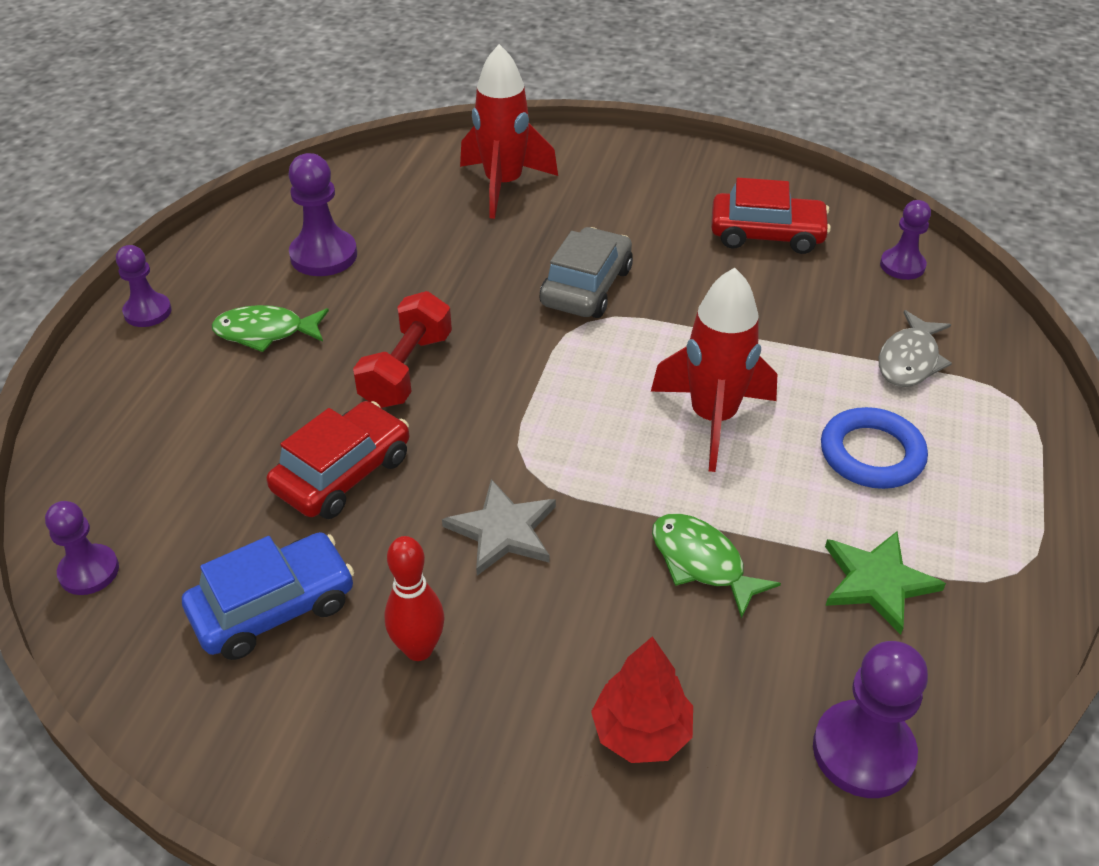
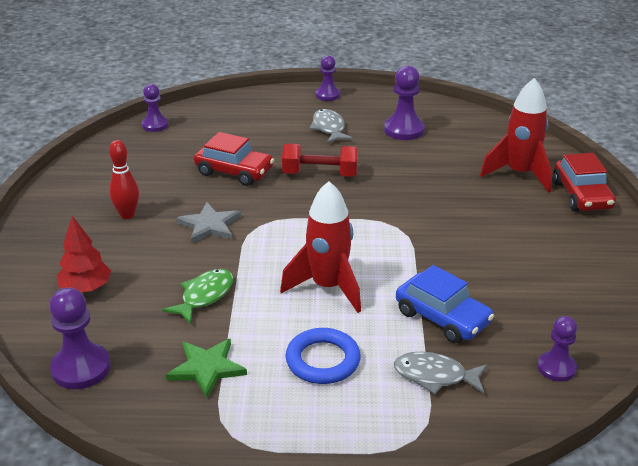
camera: 75 degrees right, 10 degrees down
blue car [182,532,354,660] -> blue car moved to [396,265,494,343]
green fish [212,305,329,352] -> grey fish [310,109,353,143]
grey car [540,227,633,318] -> none
red car [711,178,831,254] -> red car moved to [553,153,616,211]

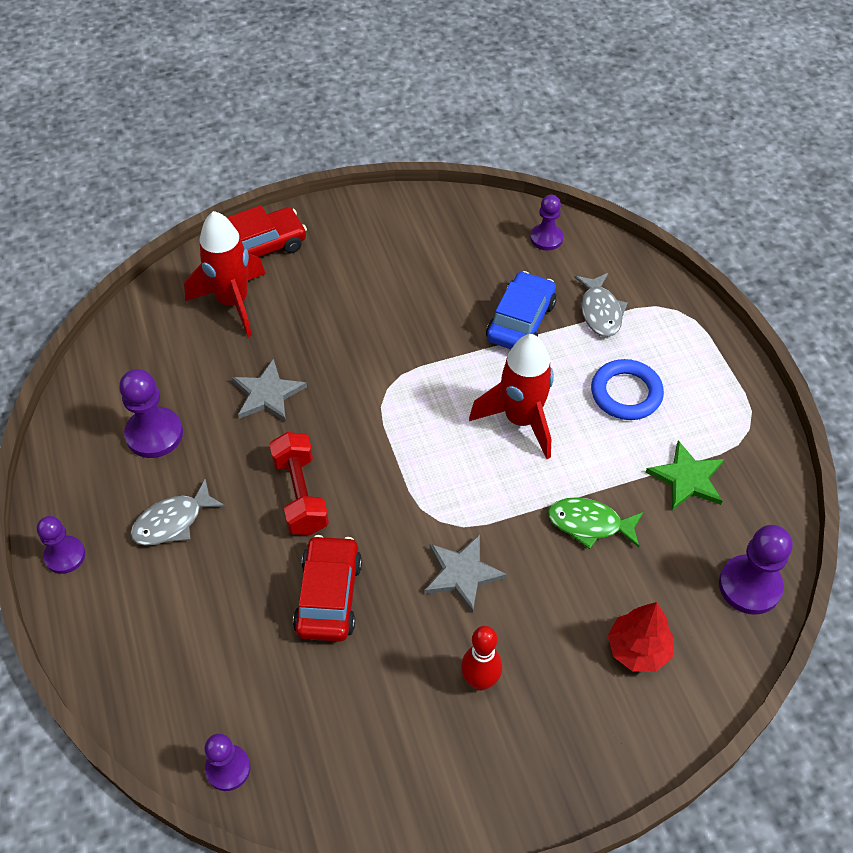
camera: 110 degrees left, 20 degrees up
none -> grey star [232,358,307,422]

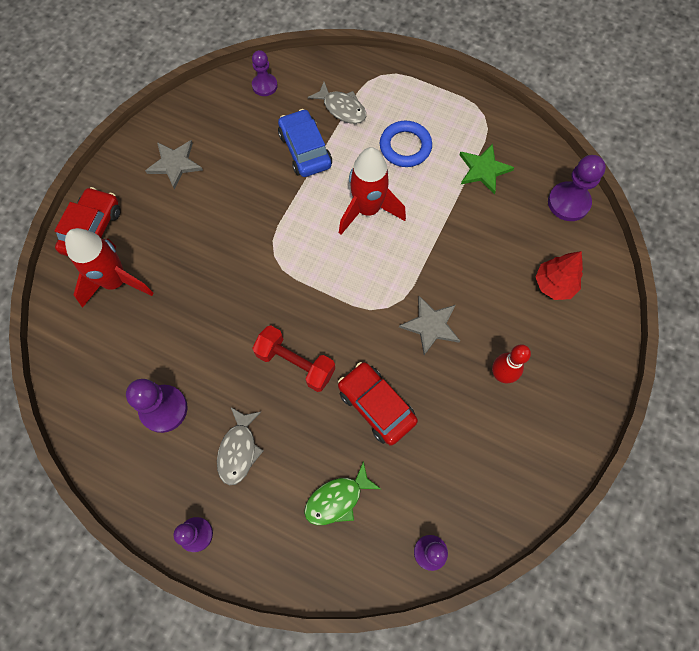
camera: 45 degrees left, 15 degrees up
grey star [232,358,307,422] -> grey star moved to [145,140,203,190]
green fish [548,497,644,549] -> green fish moved to [304,461,381,525]

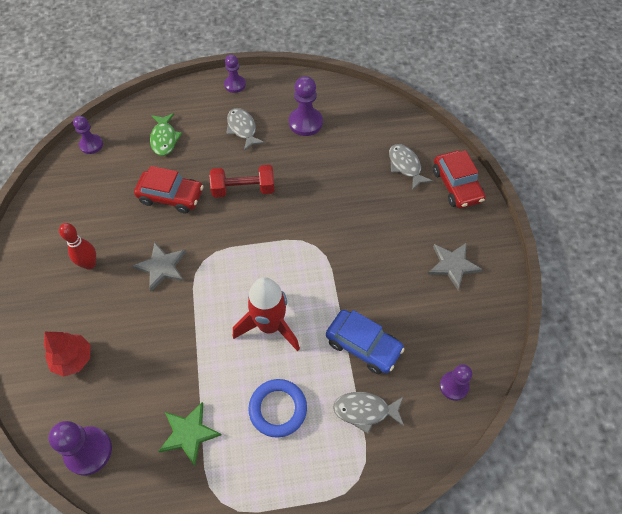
camera: 145 degrees right, 10 degrees down
red rocket [65,228,154,308] -> grey fish [389,144,433,190]
green fish [304,461,381,525] -> green fish turned 150 degrees clockwise [150,113,182,156]

